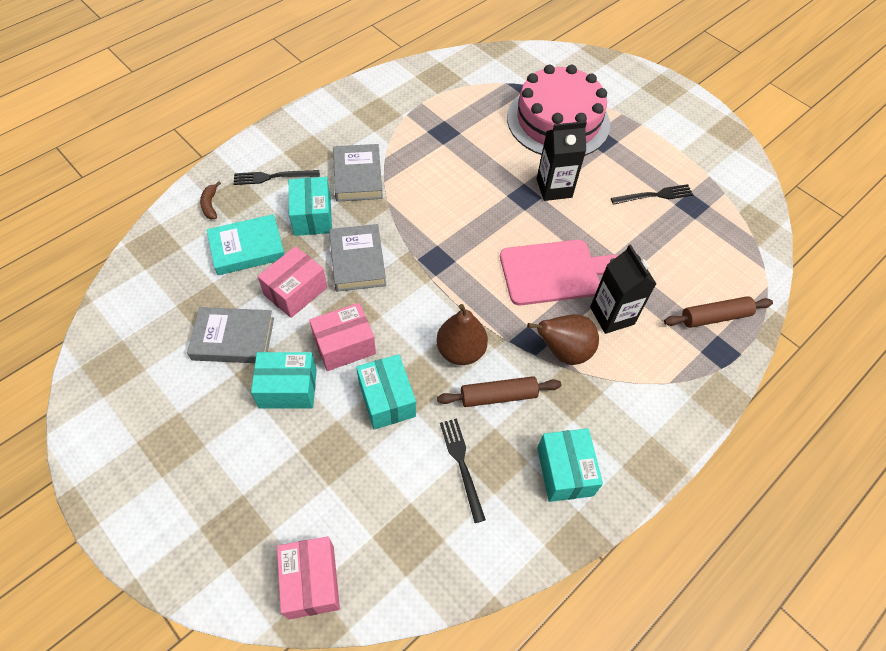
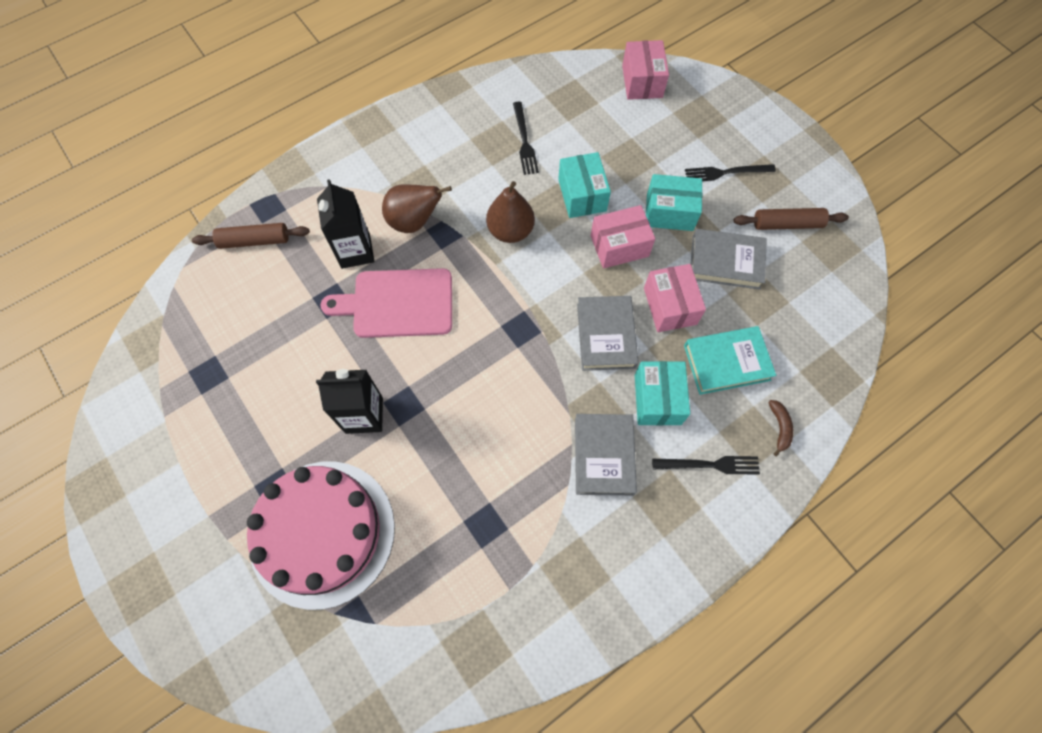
camera: 170 degrees left, 10 degrees up
pink box [257,246,327,318] -> pink box turned 60 degrees counterclockwise [644,264,706,332]
brown rolling pin [437,376,561,407] -> brown rolling pin moved to [734,208,849,230]
turquoise box [537,428,603,502] -> none
black fork [611,184,694,205] -> black fork moved to [685,164,776,181]

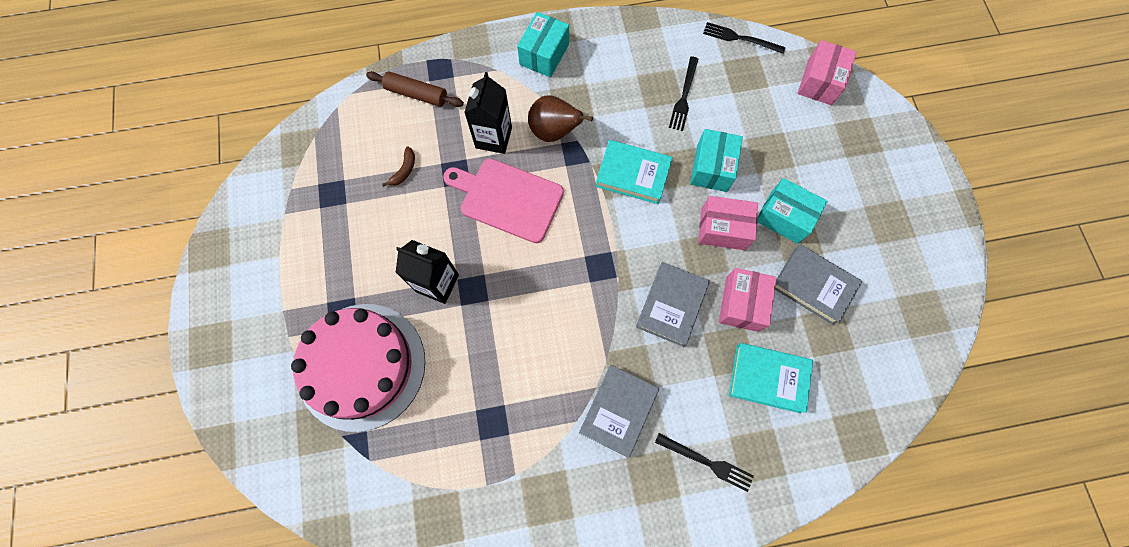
camera: 25 degrees right, 5 degrees up
brown pear [486,181,535,243] -> turquoise book [596,140,672,204]
turquoise box [635,361,690,425] -> turquoise box moved to [517,12,569,78]
black fork [685,164,776,181] -> black fork moved to [703,22,786,54]
brown rolling pin [734,208,849,230] -> none
brown banana [768,400,793,456] -> brown banana moved to [382,146,415,187]

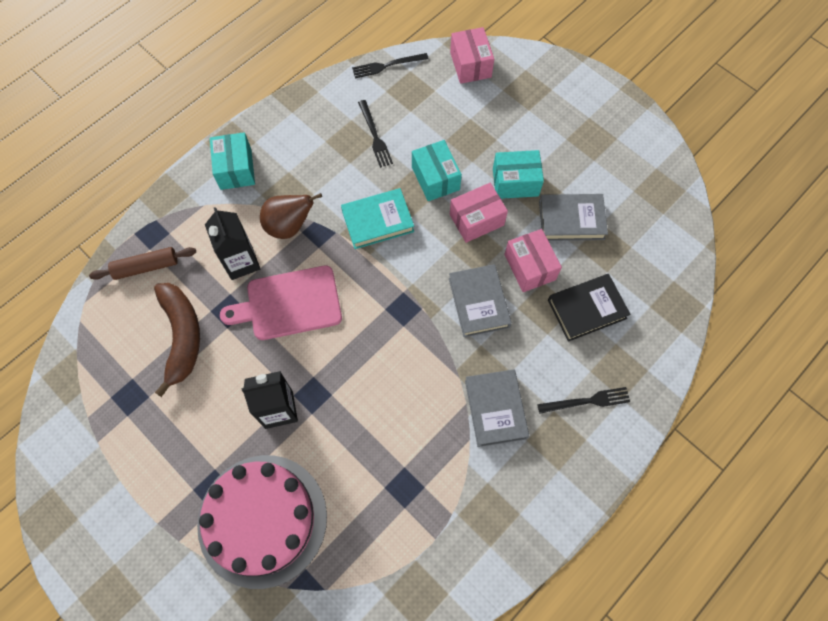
camera: 35 degrees left, 5 degrees down
brown banana [382,146,415,187] -> brown banana [154,283,200,397], size x2.38
turquoise book [729,343,813,413] -> black book [548,274,631,342]

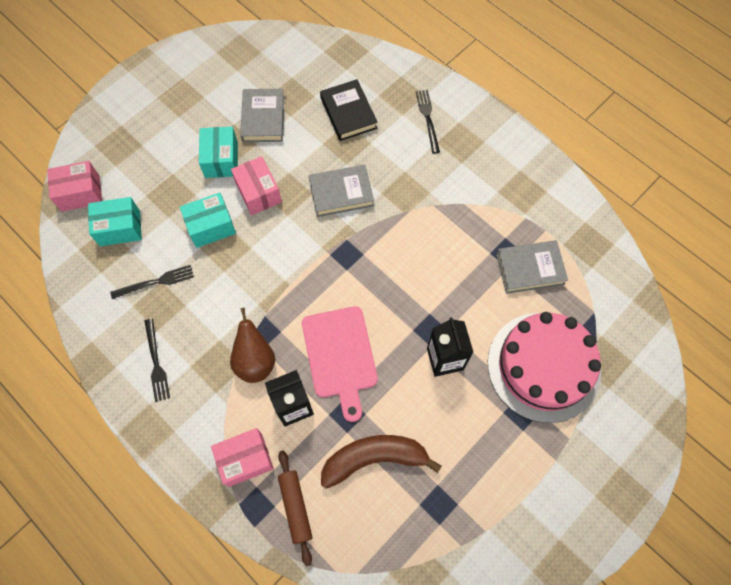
camera: 90 degrees left, 0 degrees up
turquoise box [210,132,255,190] -> turquoise box moved to [88,197,142,246]
turquoise book [341,188,414,249] -> none
black fork [352,53,429,78] -> black fork moved to [145,319,170,402]
grey book [465,369,529,447] -> grey book moved to [496,240,568,294]
pink box [504,229,562,292] -> pink box moved to [211,428,274,487]

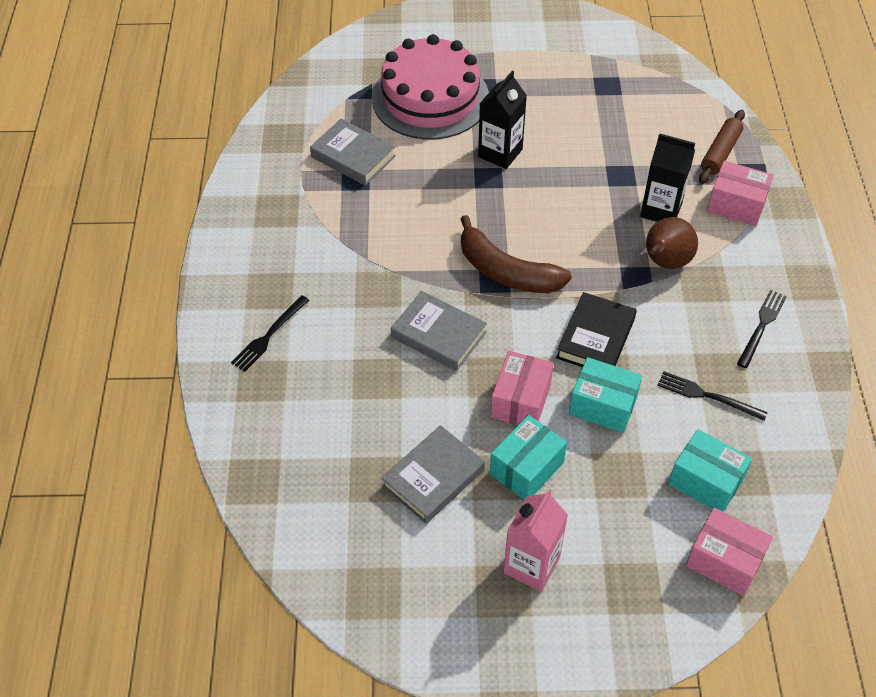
camera: 135 degrees left, 15 degrees down
pink cutting board [302,306,378,422] -> none
black book [320,79,378,141] -> black book moved to [556,292,637,367]
brown banana [321,435,442,489] -> brown banana moved to [461,215,572,293]
none -> pink carton [503,489,568,592]

